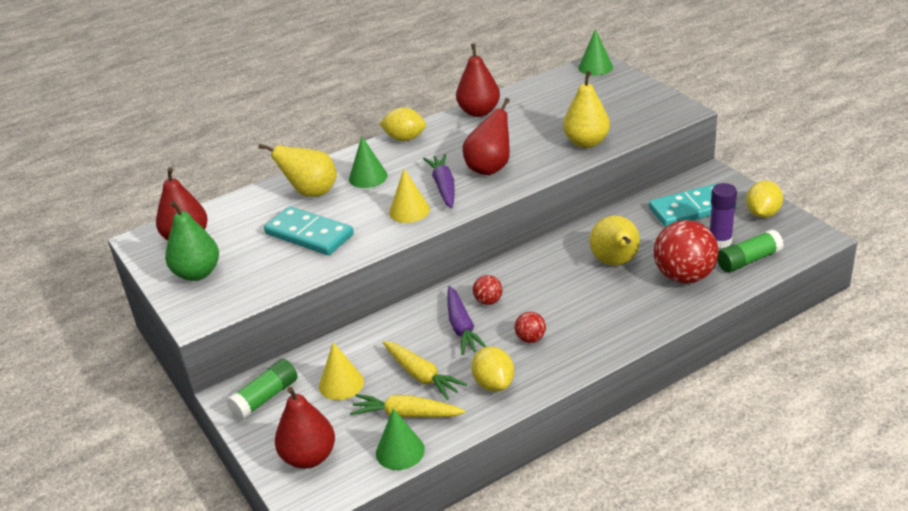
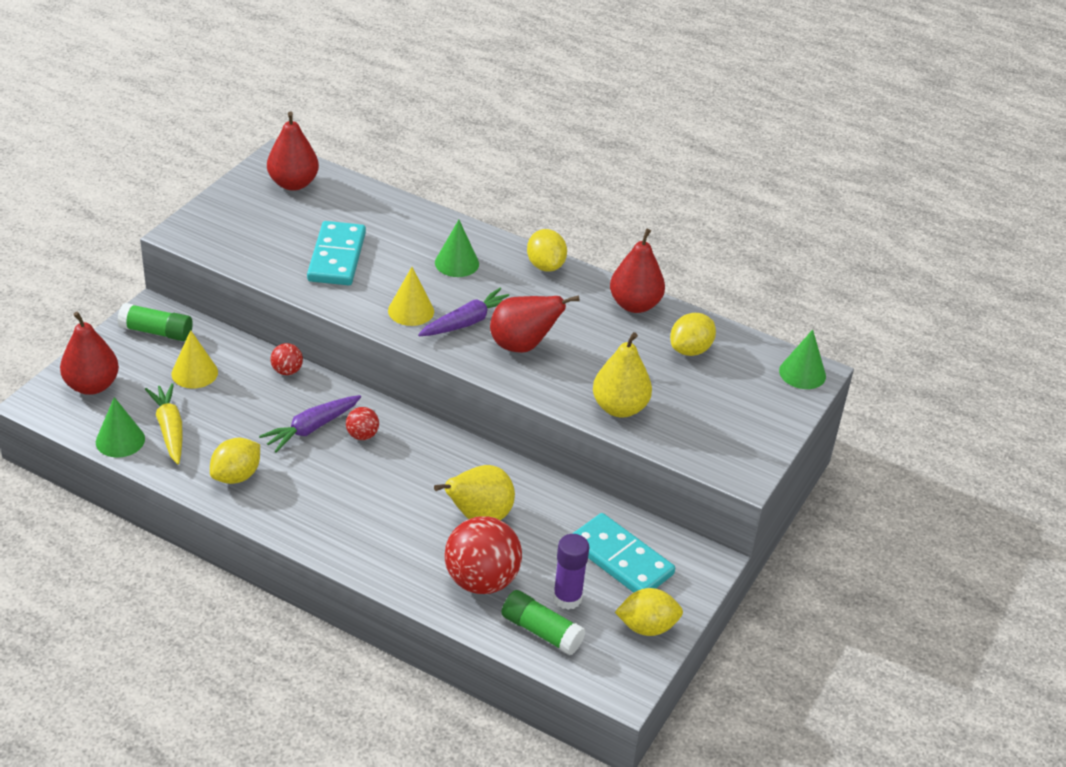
camera: 55 degrees right, 5 degrees up
green pear [165,201,219,281] -> none
yellow pear [259,144,337,197] -> none
yellow carrot [383,341,467,400] -> none
red ball [515,312,546,343] -> red ball moved to [270,343,303,375]
none -> yellow lemon [670,313,716,356]

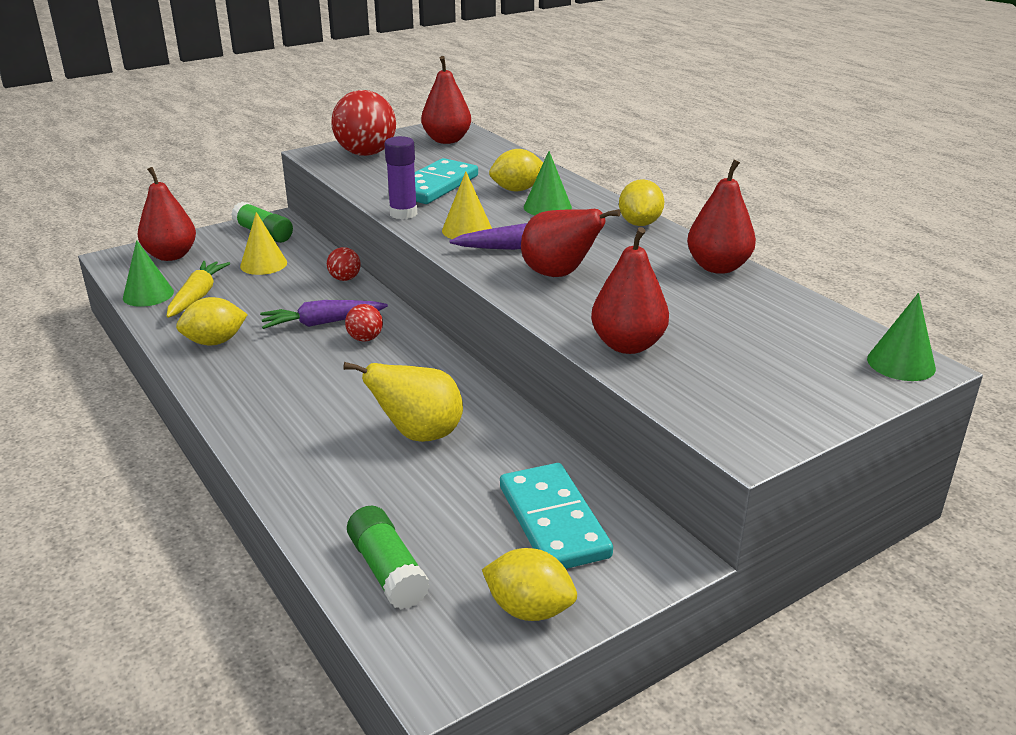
camera: 30 degrees right, 10 degrees down
red ball [444,516,522,594] -> red ball moved to [331,90,396,156]
purple glue stick [553,534,589,610] -> purple glue stick moved to [385,136,417,219]
yellow pear [593,332,652,418] -> red pear [591,227,669,354]
yellow lemon [670,313,716,356] -> yellow lemon moved to [489,149,543,191]

